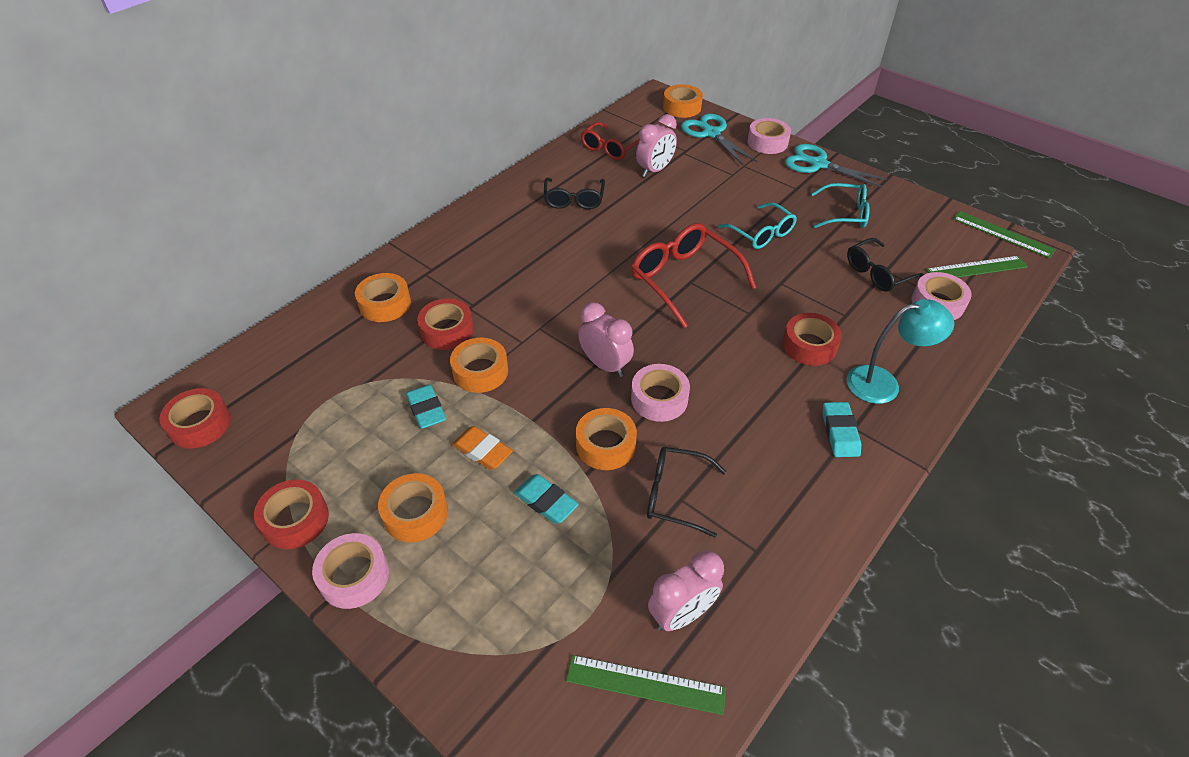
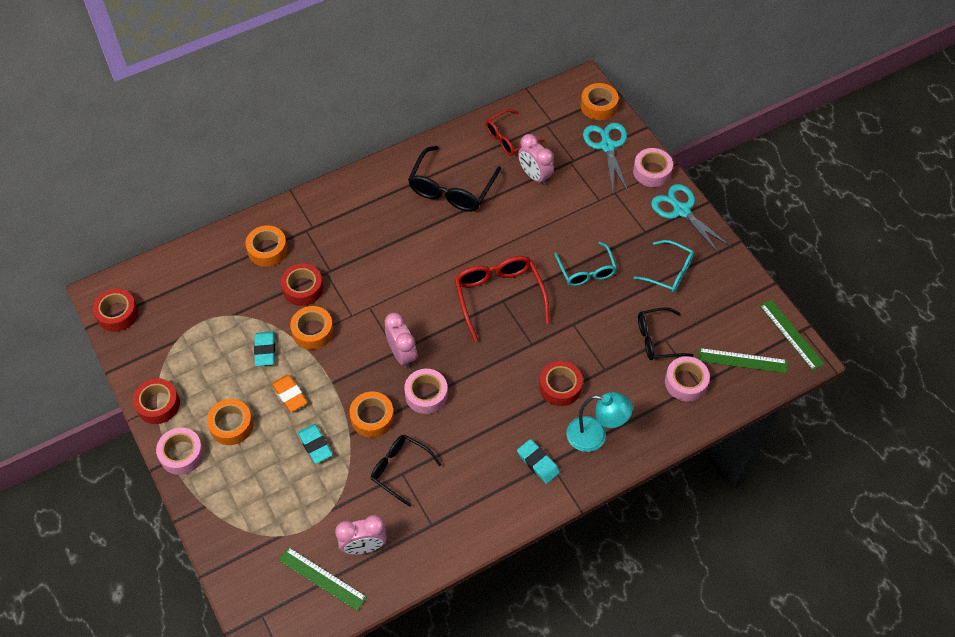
camera: 20 degrees right, 10 degrees up
black glasses [544,177,605,209] -> black glasses [408,146,501,212], size x1.54
pink clock [636,114,677,177] -> pink clock turned 75 degrees clockwise [518,134,554,186]
turquoise eraser [823,402,861,457] -> turquoise eraser turned 60 degrees counterclockwise [517,439,560,484]

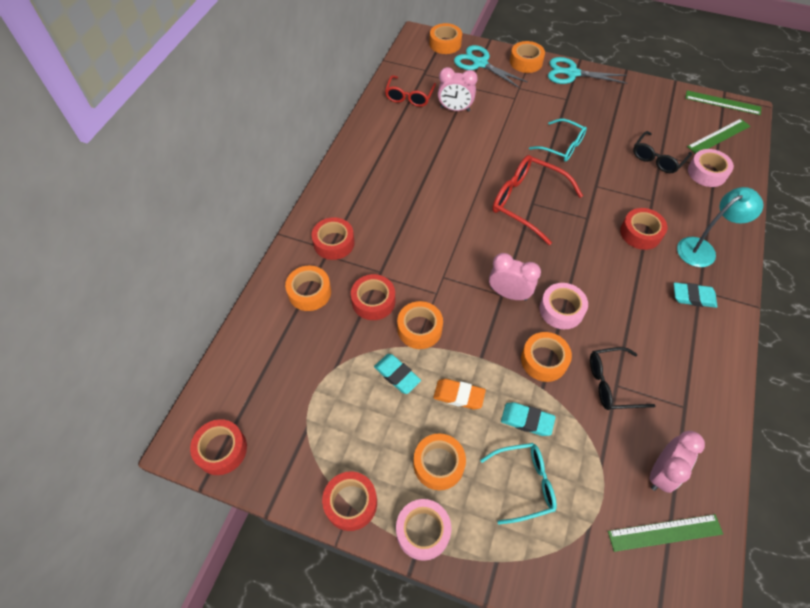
camera: 40 degrees left, 0 degrees up
black glasses [408,146,501,212] -> none
pink tape [633,148,673,187] -> orange tape [510,41,545,73]
turquoise glasses [633,240,694,293] -> turquoise glasses moved to [480,443,557,524]
none -> red tape [312,217,355,260]

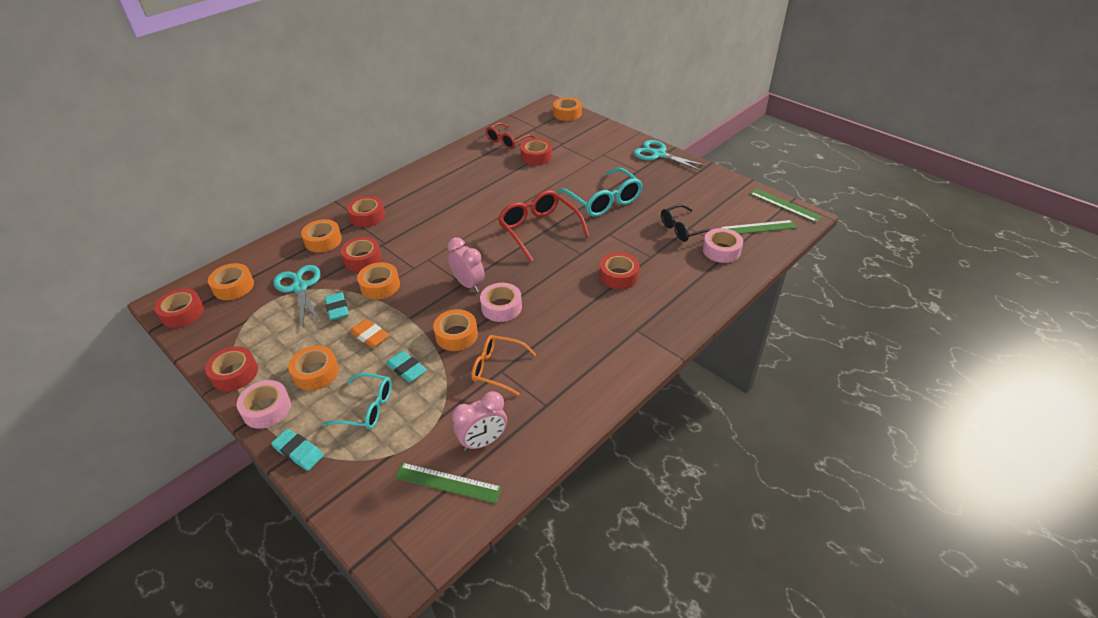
camera: 25 degrees right, 15 degrees down
pink clock [438,67,478,112] -> red tape [520,138,552,165]
turquoise scissors [454,45,528,88] -> turquoise scissors moved to [273,265,321,327]
orange tape [510,41,545,73] -> orange tape moved to [208,263,254,300]
turquoise glasses [529,119,587,162] -> turquoise glasses [557,168,643,217], size x1.54
black glasses [590,347,655,410] -> orange glasses [471,335,537,396]
turquoise eraser [674,282,718,308] -> turquoise eraser moved to [271,429,324,471]
turquoise lamp [677,187,763,267] -> none

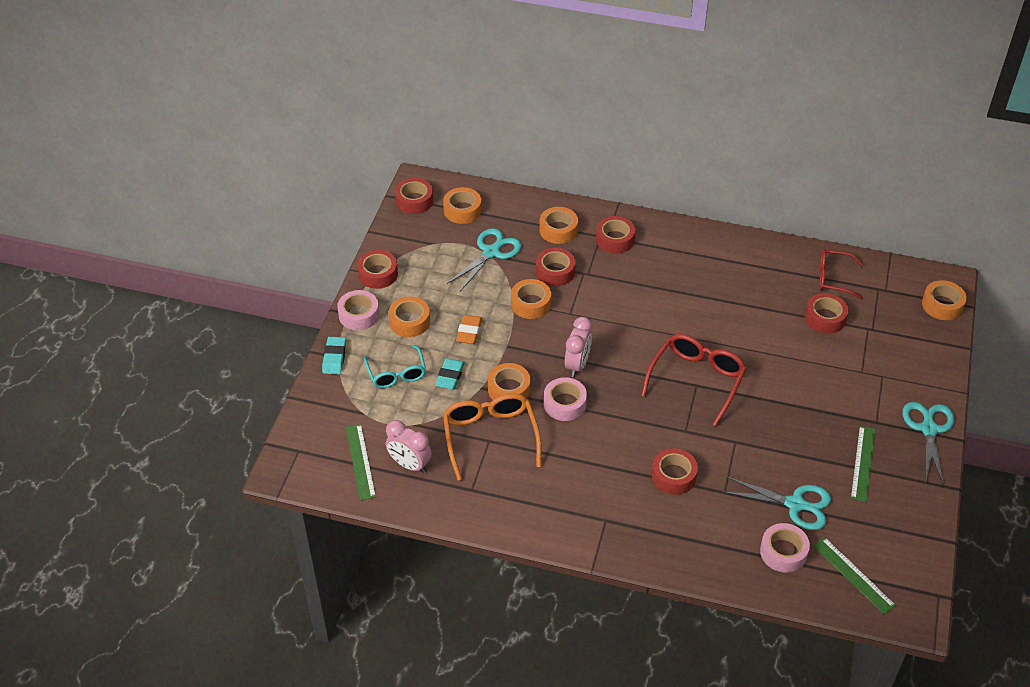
camera: 60 degrees right, 5 degrees up
turquoise eraser [324,292,349,321] -> none
orange glasses [471,335,537,396] -> orange glasses [443,393,541,481], size x1.54
turquoise glasses [557,168,643,217] -> none
black glasses [661,204,712,242] -> turquoise scissors [723,476,831,530]
green ruler [750,188,822,223] -> green ruler moved to [850,426,875,502]

